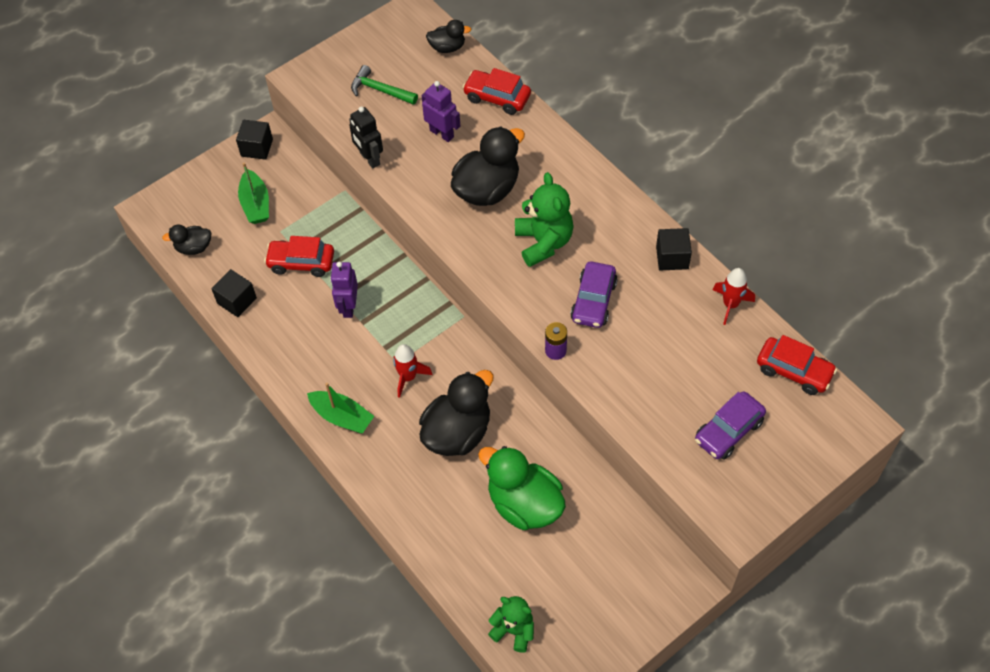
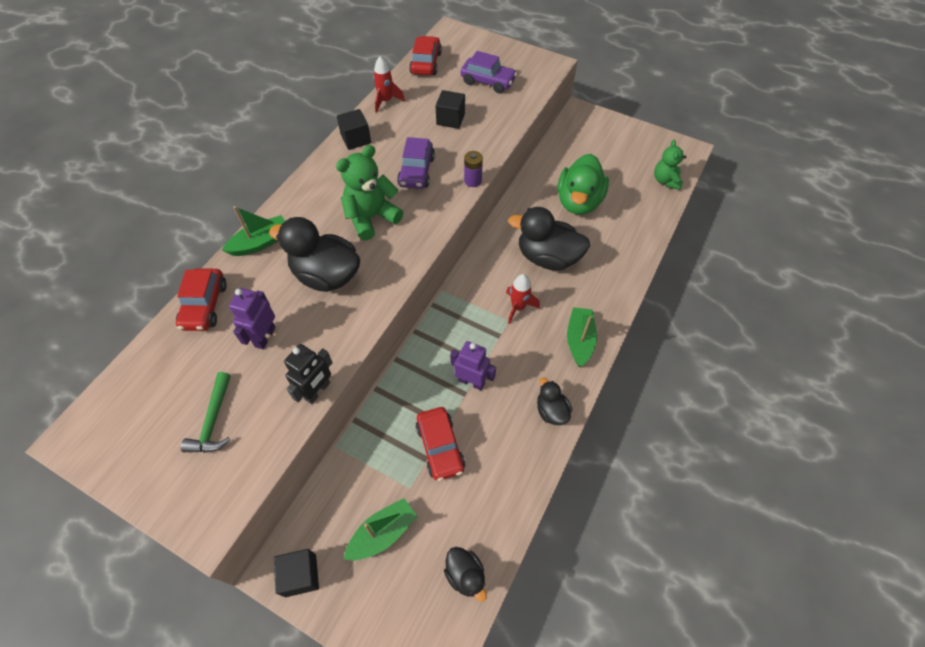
camera: 115 degrees left, 0 degrees up
black cube [211,269,257,317] -> black cube moved to [436,90,465,129]
purple robot [330,262,358,318] -> purple robot turned 135 degrees counterclockwise [450,341,496,390]
black duck [426,20,471,53] -> black duck moved to [537,378,572,425]
purple car [570,262,618,328] -> purple car turned 105 degrees clockwise [397,137,435,189]
none -> green boat [222,206,285,256]

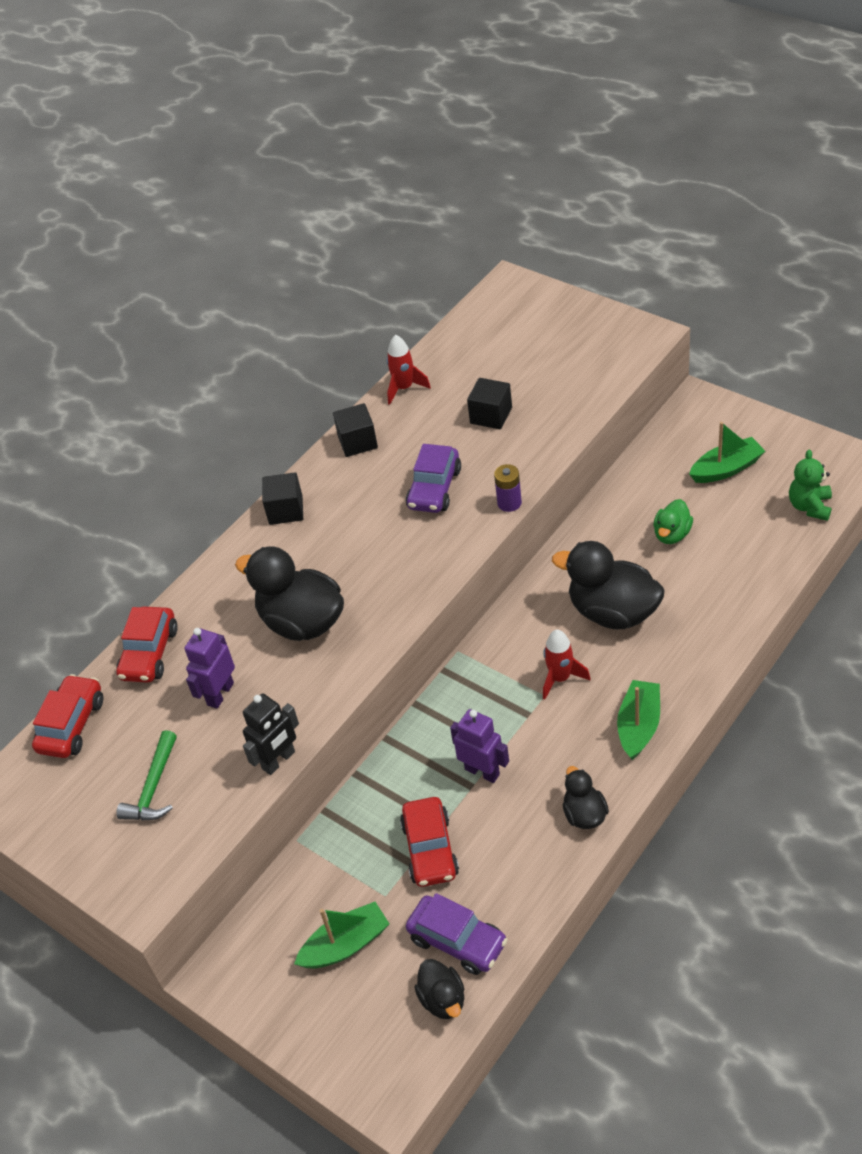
camera: 15 degrees right, 10 degrees down
green boat [222,206,285,256] -> green boat moved to [689,422,765,483]
black cube [274,549,319,597] -> black cube moved to [262,472,303,525]
green teddy bear [336,145,403,240] -> none
red car [409,36,442,75] -> red car moved to [32,674,103,758]
purple car [461,51,517,93] -> purple car moved to [406,893,508,975]
green duck [558,154,609,215] -> green duck [653,499,693,544], size x0.53

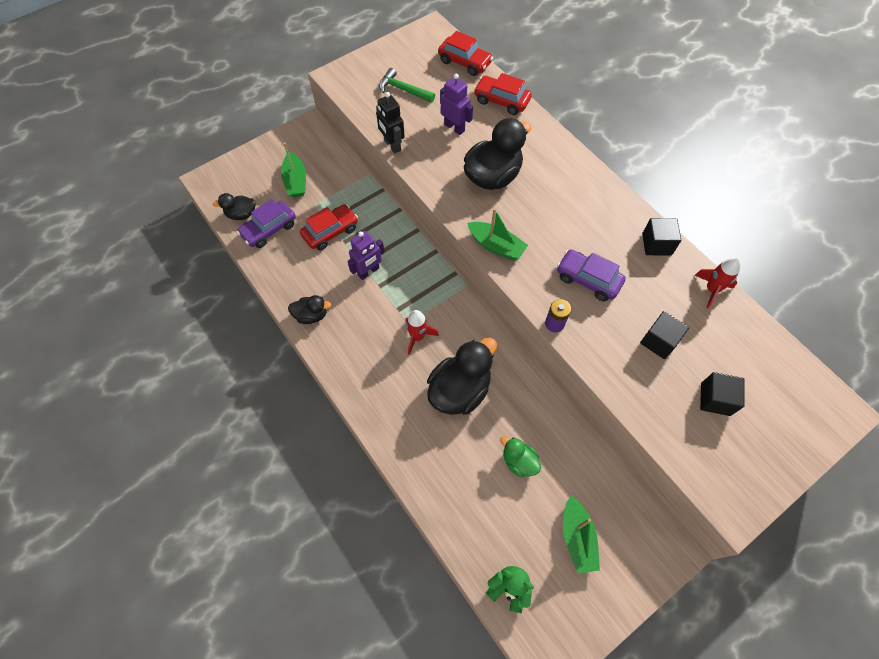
camera: 100 degrees right, 15 degrees up
black cube [262,472,303,525] -> black cube moved to [700,372,744,416]
red car [400,797,459,887] -> red car turned 135 degrees clockwise [300,204,358,251]
green boat [617,680,660,760] -> green boat moved to [467,208,528,261]

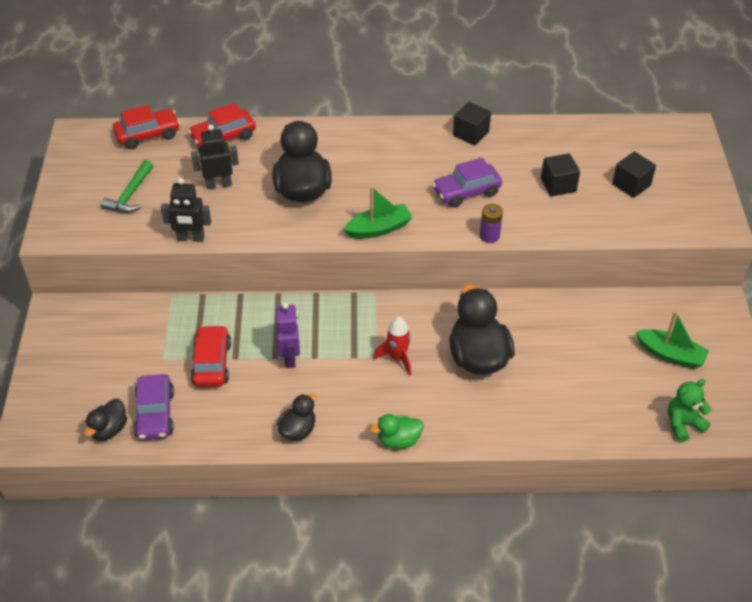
camera: 55 degrees left, 15 degrees down
green boat [281,142,306,197] -> none
green hammer [379,68,435,103] -> green hammer turned 45 degrees counterclockwise [101,160,153,213]
purple robot [440,74,473,135] -> black robot [191,124,239,189]
green duck [500,436,541,477] -> green duck moved to [370,414,424,449]
red rocket [695,257,741,308] -> none

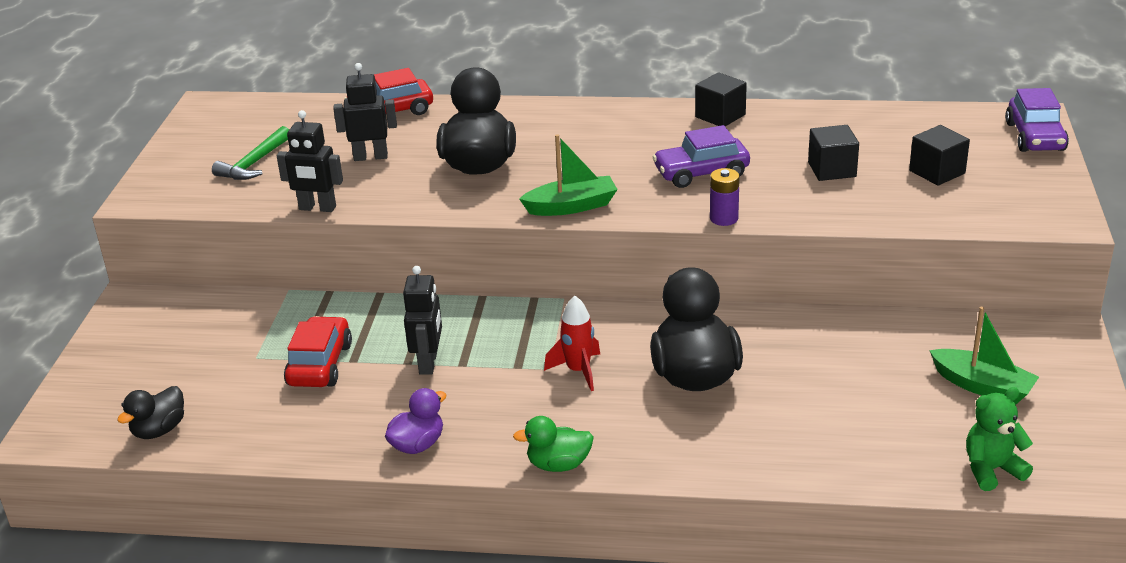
camera: 10 degrees right, 15 degrees down
red car [113,105,180,149] -> none
purple car [133,374,174,440] -> purple car moved to [1005,88,1069,152]
purple robot [276,303,300,368] -> black robot [403,266,442,375]
black duck [277,393,316,441] -> purple duck [385,388,446,454]

